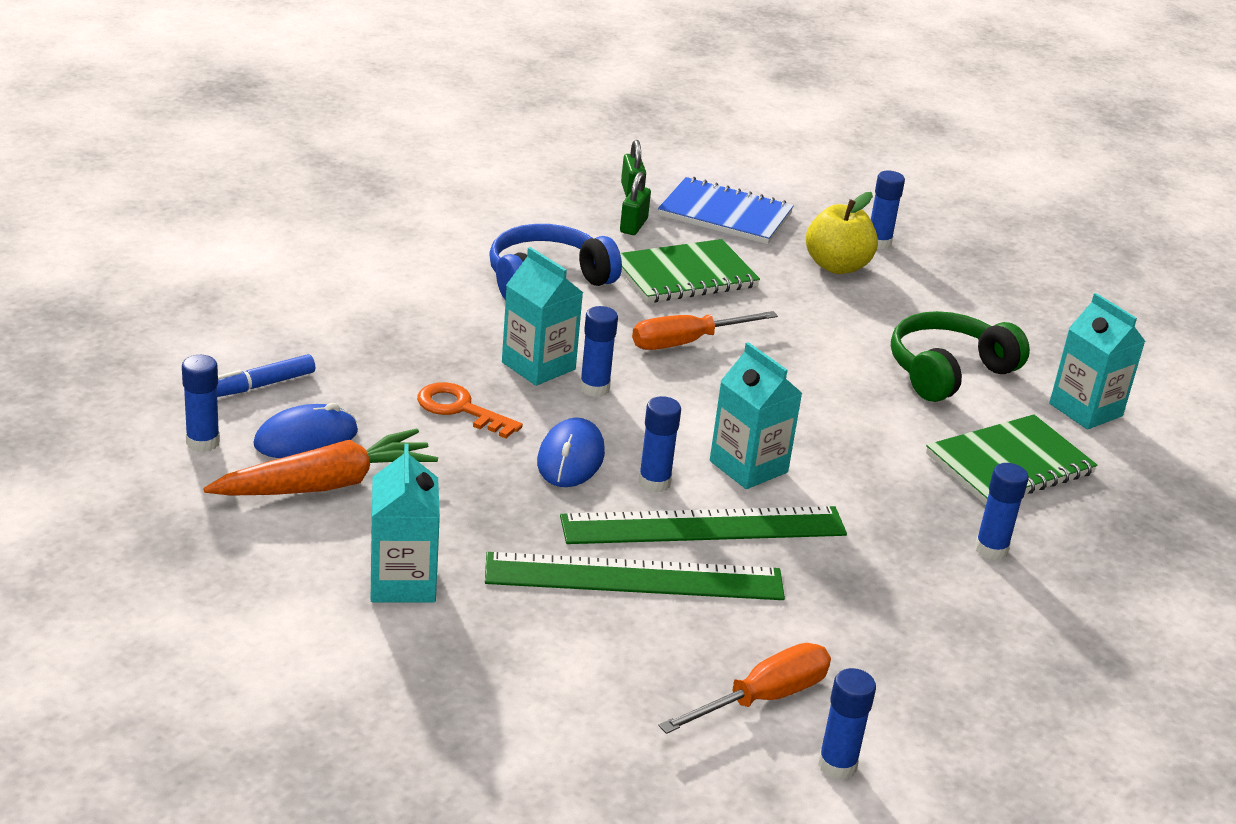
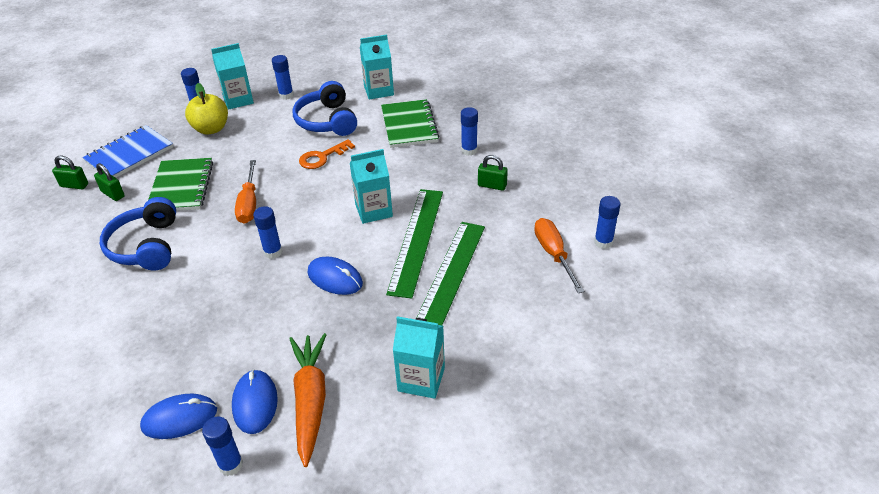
camera: 65 degrees left, 10 degrees up
blue marker [217,354,315,397] -> blue mouse [140,394,217,439]
orange key [417,382,523,438] -> orange key moved to [299,139,355,169]
turquoise carton [502,247,583,386] -> turquoise carton moved to [211,43,254,110]
blue glue stick [638,396,681,493] -> blue glue stick moved to [272,55,294,100]
green headphones [891,311,1030,402] -> blue headphones [293,81,357,136]
none -> green padlock [478,155,508,191]

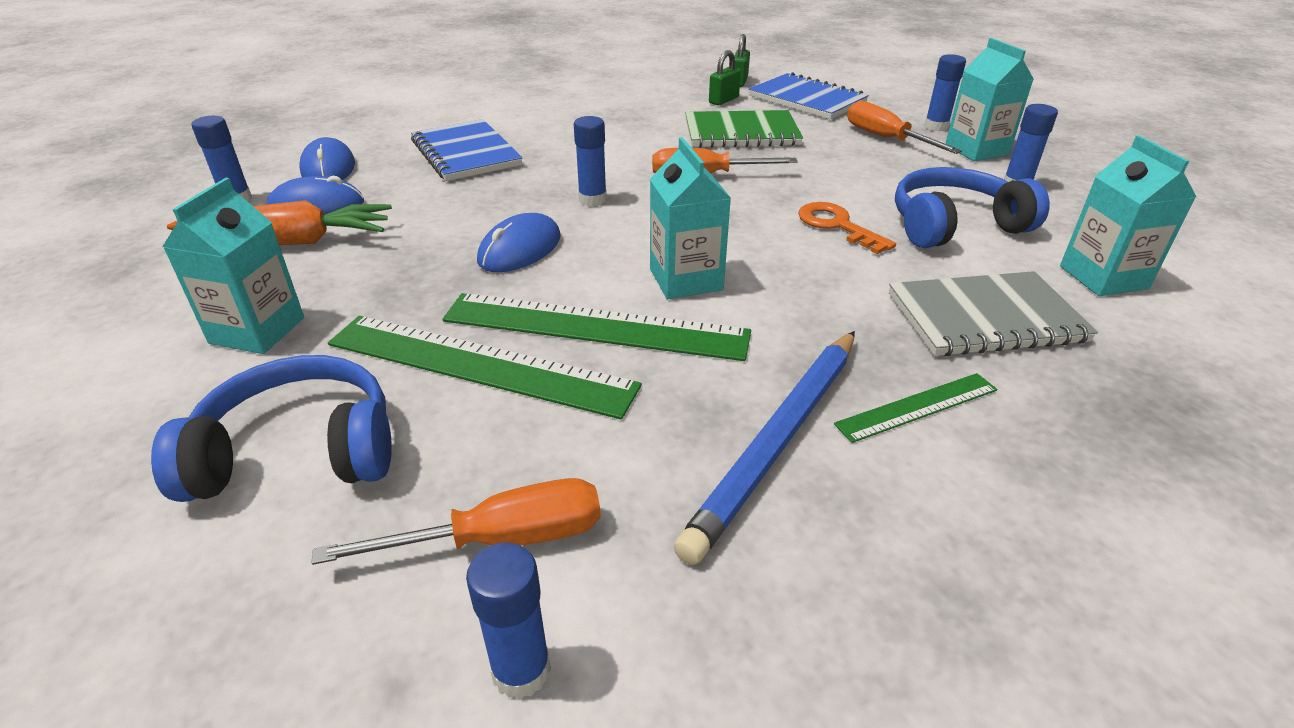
camera: 90 degrees right, 5 degrees down
blue headphones [100,197,176,271] -> blue headphones moved to [151,355,392,502]
yellow apple [185,83,228,135] -> orange screwdriver [847,101,962,154]
green notebook [381,99,439,148] -> grey notebook [889,271,1098,356]
blue glue stick [461,107,478,156] -> green ruler [834,373,998,443]
green padlock [478,155,508,191] -> blue pencil [674,331,855,565]
none -> blue notebook [411,119,522,181]

